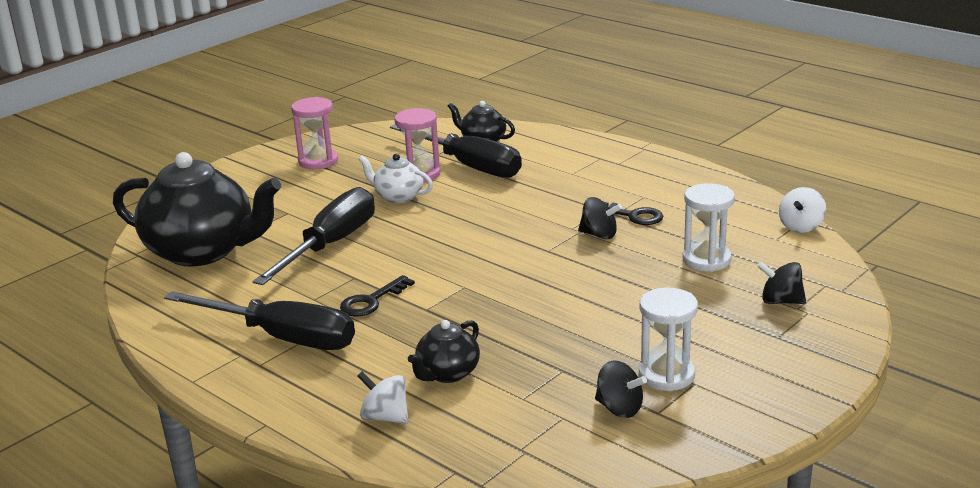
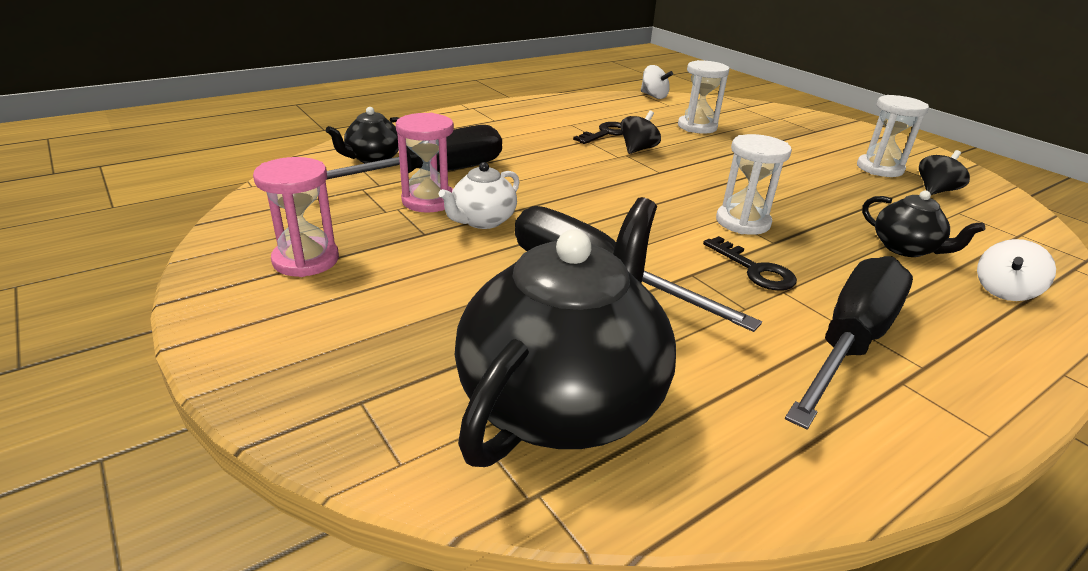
camera: 80 degrees left, 5 degrees up
black spinning top [757,262,806,304] -> none
none -> white hourglass [716,134,792,235]

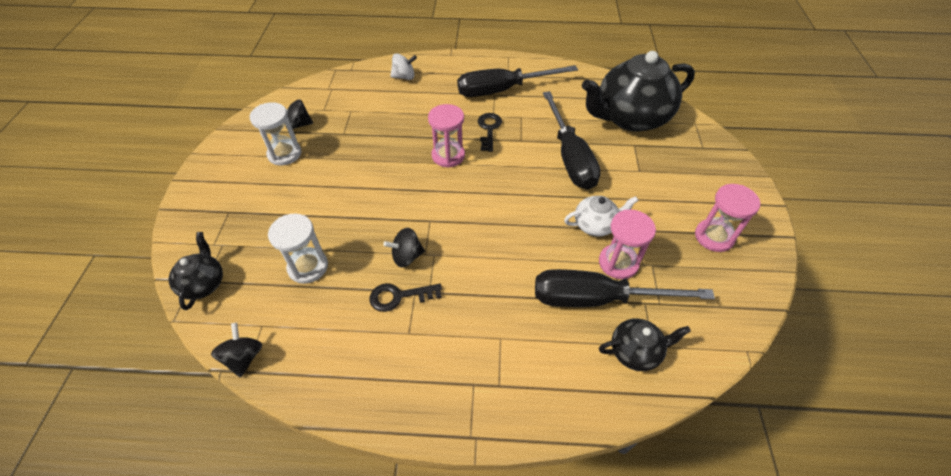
camera: 140 degrees left, 20 degrees up
white spinning top [641,65,673,99] -> black spinning top [211,323,262,378]
white hourglass [716,134,792,235] -> pink hourglass [428,104,465,168]
black teapot [862,191,985,257] -> black teapot moved to [169,232,223,310]

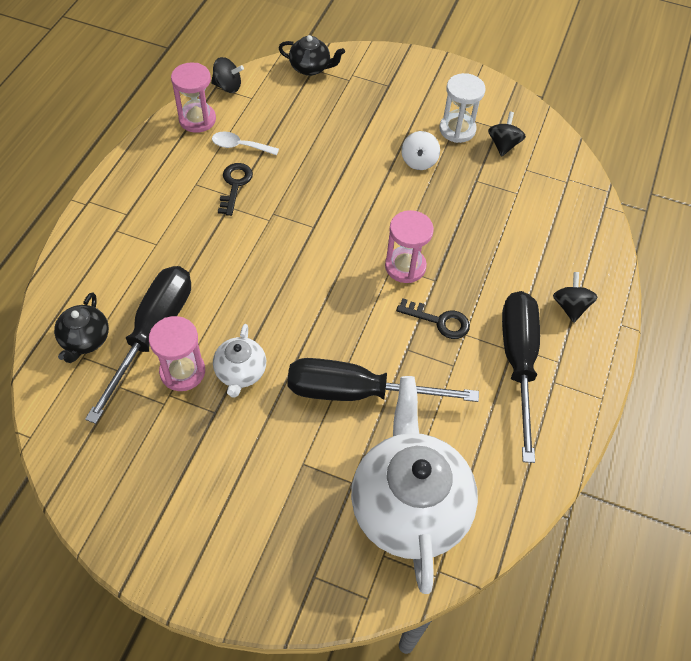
camera: 105 degrees right, 5 degrees up
white hourglass [268,214,328,284] -> none
black spinning top [383,228,425,268] -> black spinning top moved to [553,272,598,323]
white spinning top [390,53,417,80] -> white spinning top moved to [401,131,440,170]
black teapot [582,51,695,132] -> white teapot [351,376,478,594]
pink hourglass [695,184,760,252] -> pink hourglass moved to [171,63,216,133]
none -> white spoon [212,132,279,155]

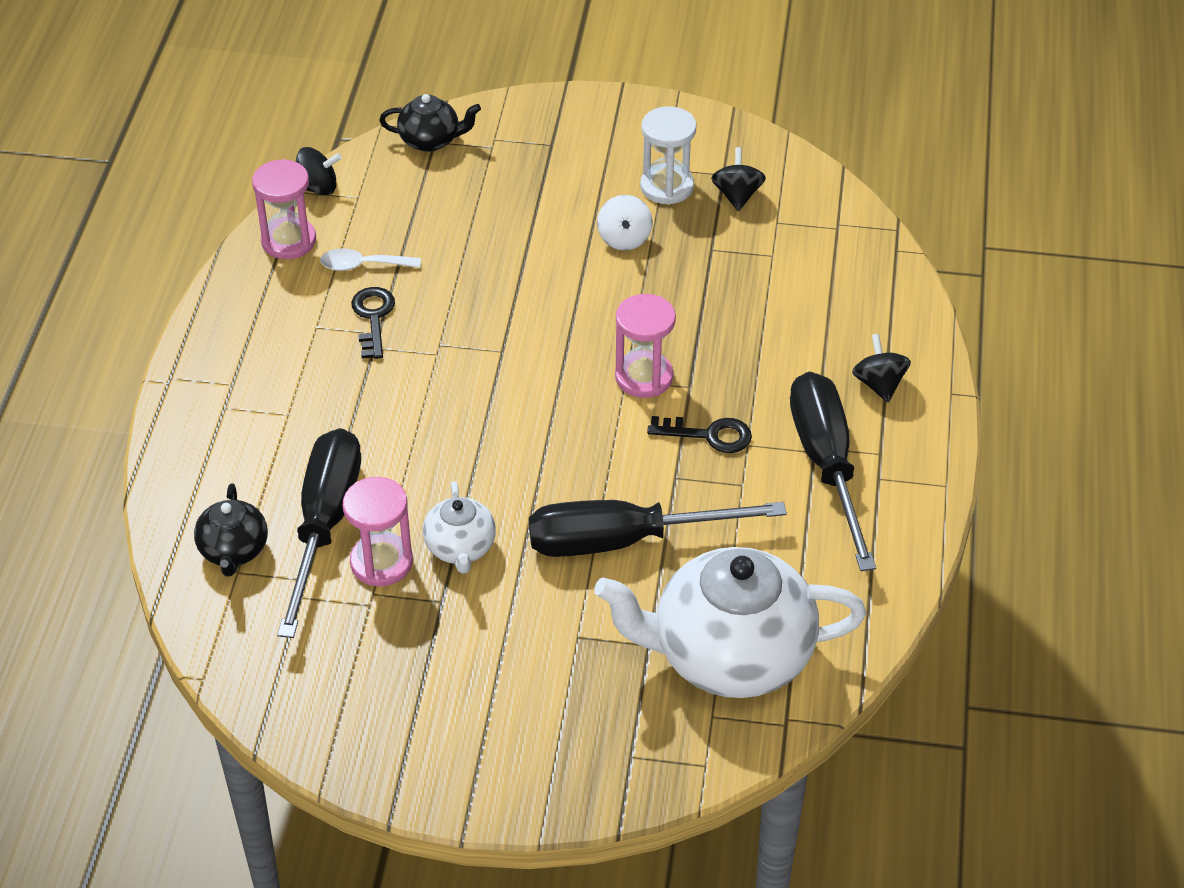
camera: 10 degrees left, 10 degrees down
white teapot [351,376,478,594] -> white teapot turned 75 degrees counterclockwise [594,547,866,698]

